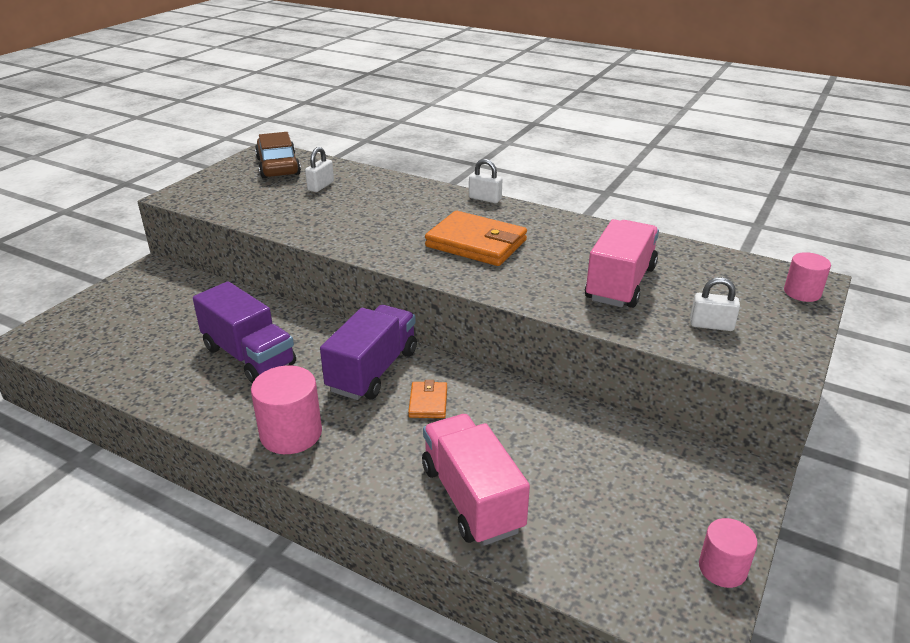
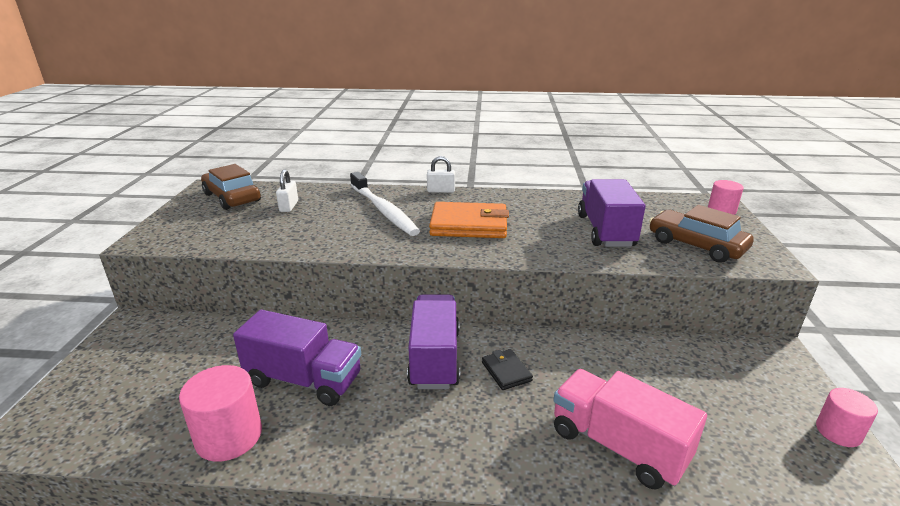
camera: 25 degrees left, 5 degrees down
pink cylinder [251,365,322,454] -> pink cylinder moved to [179,365,262,462]
orange wallet [408,380,447,418] -> black wallet [482,349,533,390]
pink truck [585,219,659,308] -> purple truck [578,179,646,247]
white padlock [690,277,740,331] -> brown car [649,205,754,263]
none -> white toothbrush [350,172,420,236]

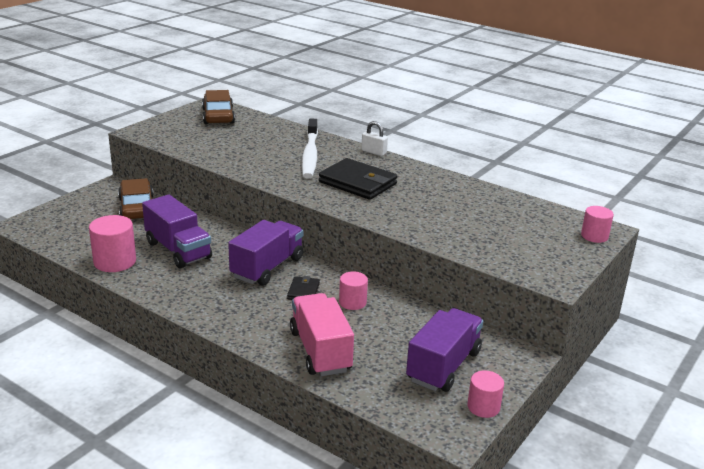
camera: 30 degrees right, 0 degrees up
white padlock [276,169,298,212] -> none
orange wallet [429,202,509,238] -> black wallet [319,158,398,200]
purple truck [578,179,646,247] -> purple truck moved to [406,308,483,392]
brown car [649,205,754,263] -> brown car moved to [118,178,154,219]
none -> pink cylinder [339,271,368,310]

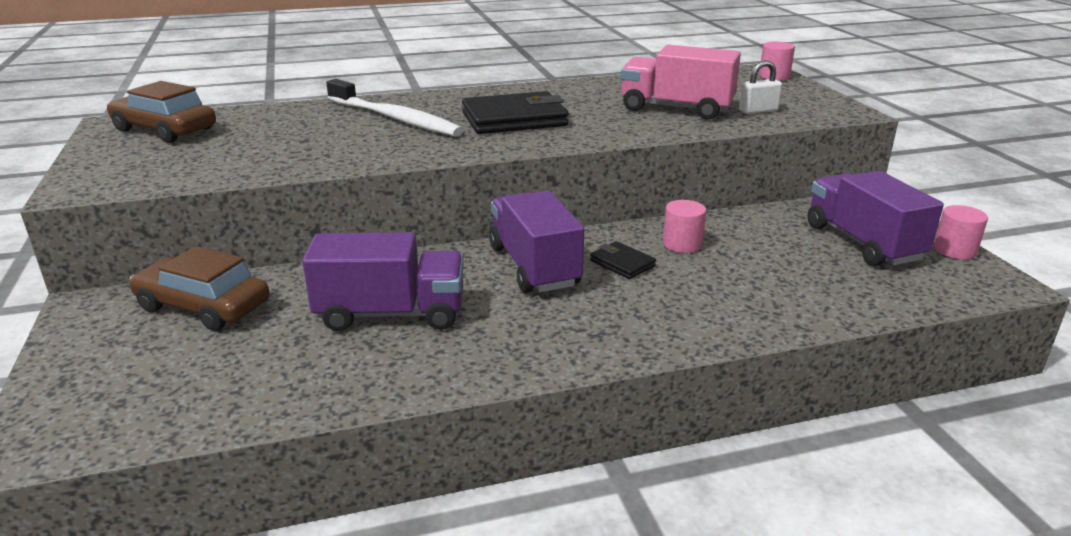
camera: 50 degrees left, 0 degrees up
pink cylinder [89,215,136,272] -> none
pink truck [290,293,354,376] -> pink truck moved to [621,45,741,120]
white padlock [361,121,388,156] -> white padlock moved to [739,60,782,114]

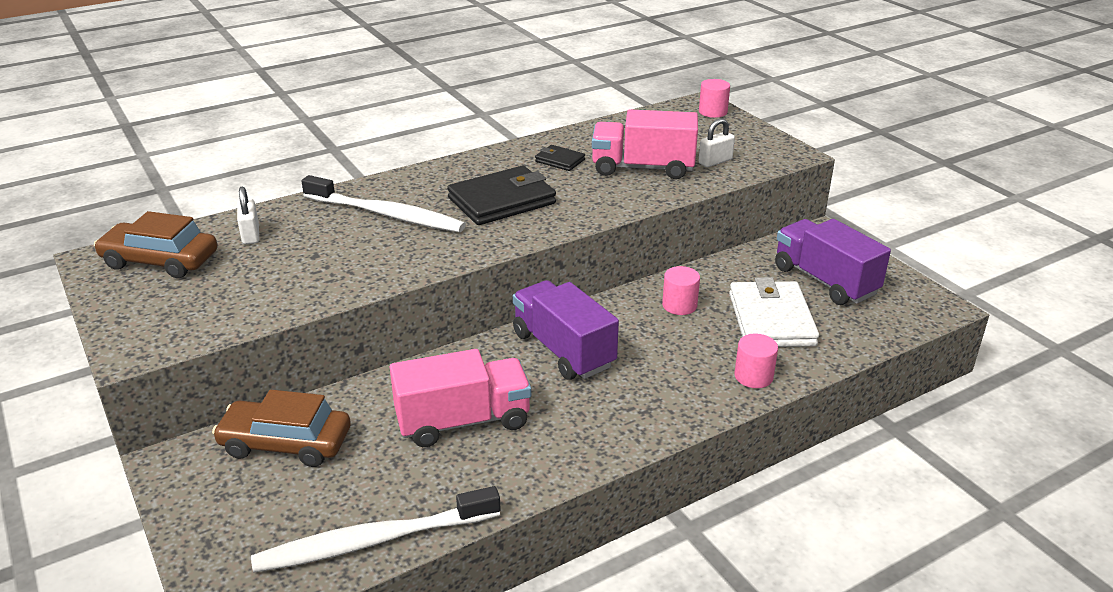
camera: 15 degrees left, 5 degrees up
purple truck [302,232,464,331] -> pink truck [390,349,531,447]
black wallet [590,241,656,279] -> black wallet moved to [535,145,585,171]
pink cylinder [934,205,988,259] -> pink cylinder moved to [734,334,778,388]
none -> white padlock [237,186,259,244]
none -> white toothbrush [251,486,500,572]
none -> white wallet [729,277,819,347]

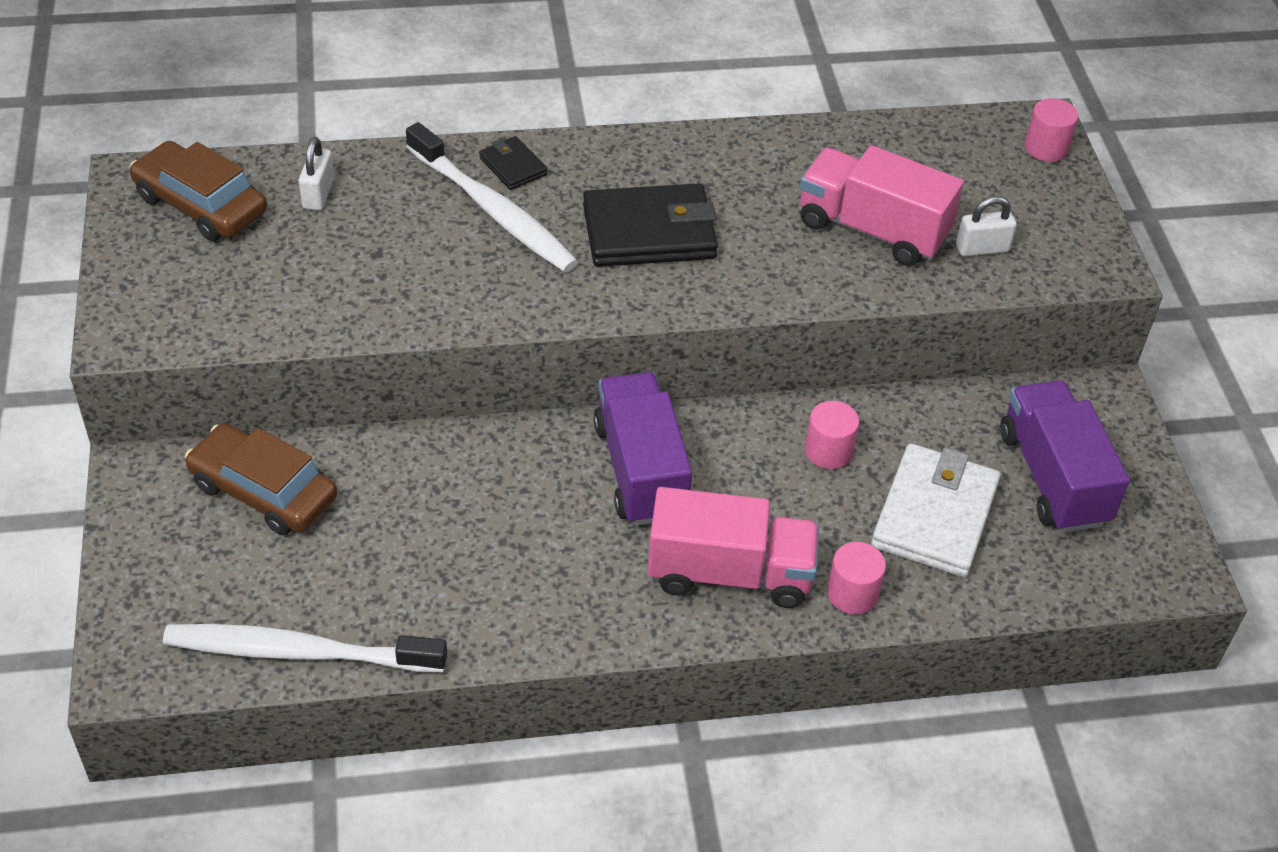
camera: 20 degrees right, 15 degrees up
pink truck [390,349,531,447] -> pink truck moved to [647,487,819,608]
black wallet [535,145,585,171] -> black wallet moved to [479,136,548,190]

